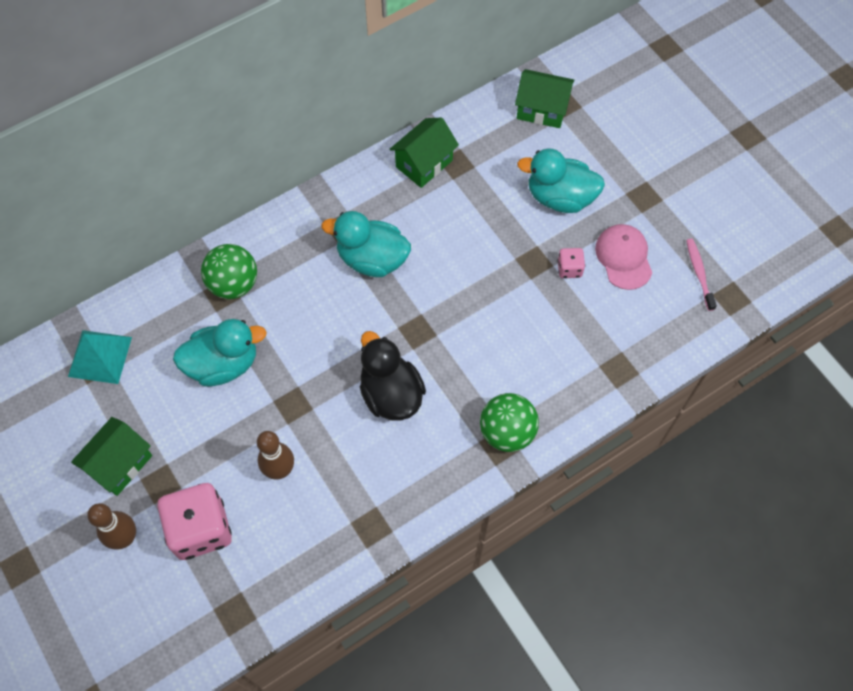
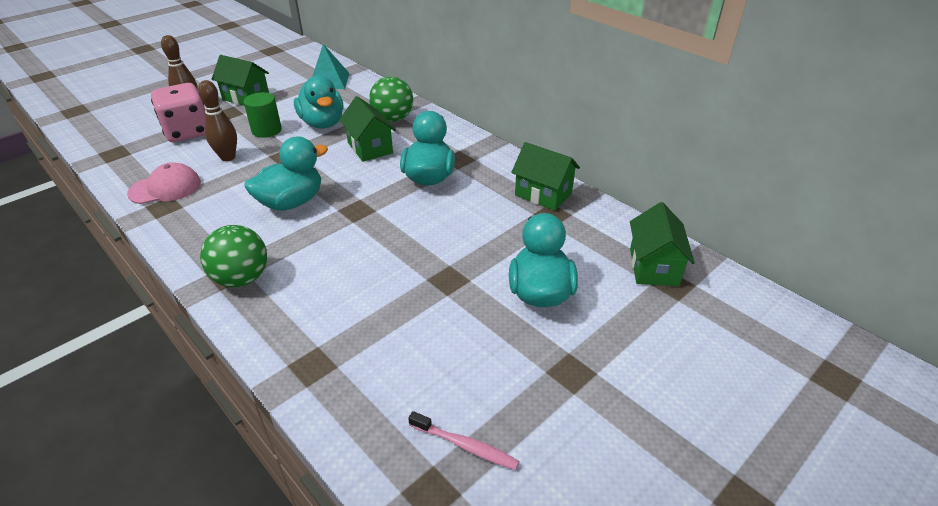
camera: 80 degrees right, 25 degrees down
black duck [360,331,426,421] -> turquoise duck [244,136,328,211]
pink dice [557,248,585,278] -> none
pink cap [595,224,652,290] -> pink cap moved to [127,163,201,204]
pink toothbrush [686,239,717,311] -> pink toothbrush turned 45 degrees clockwise [408,411,519,470]
none -> green cylinder [243,92,282,138]
none -> green house [339,96,396,162]

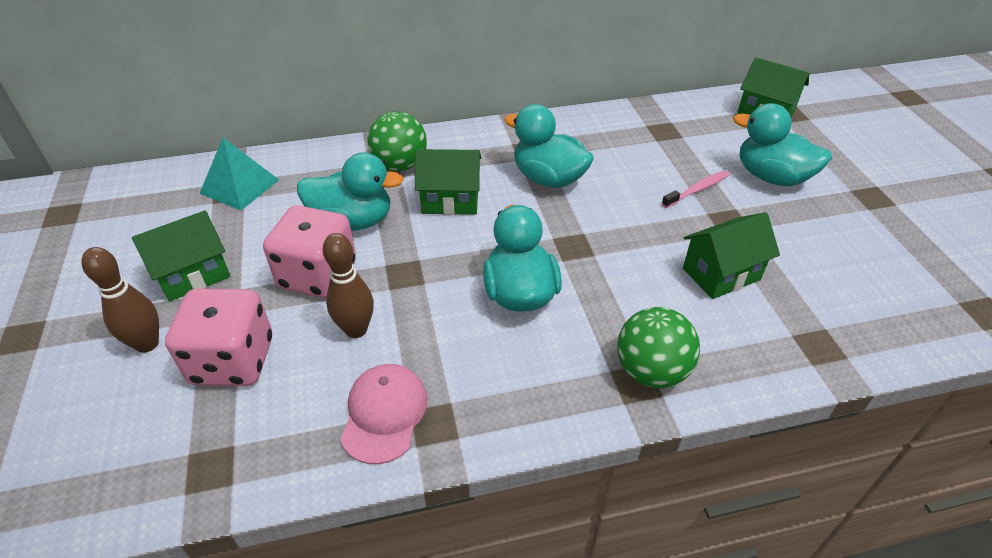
camera: 60 degrees left, 5 degrees up
green cylinder [243,92,282,138] -> pink dice [263,205,356,298]
pink toothbrush [408,411,519,470] -> pink toothbrush moved to [662,170,730,208]
green house [511,142,580,211] -> green house moved to [683,212,780,299]

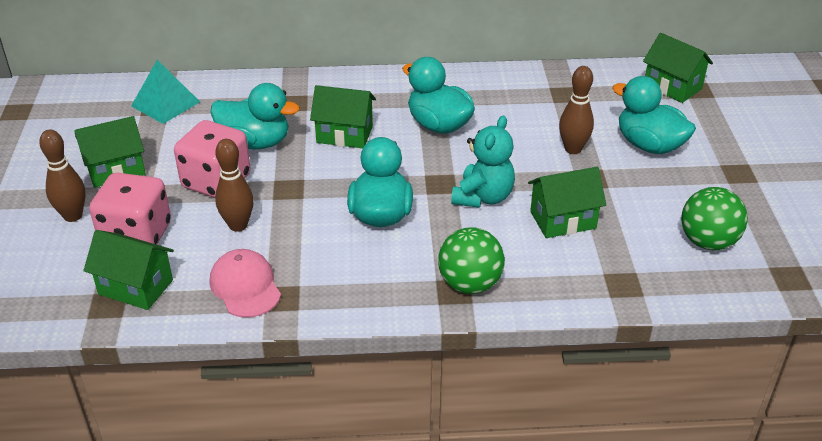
camera: 10 degrees right, 5 degrees down
pink cap [340,364,428,464] -> pink cap turned 45 degrees counterclockwise [210,249,281,318]
green ball [367,111,427,171] -> green ball moved to [681,187,748,250]
pink toothbrush [662,170,730,208] -> brown bowling pin [559,66,594,154]
none -> green house [83,230,174,310]
none -> turquoise teddy bear [451,116,515,208]

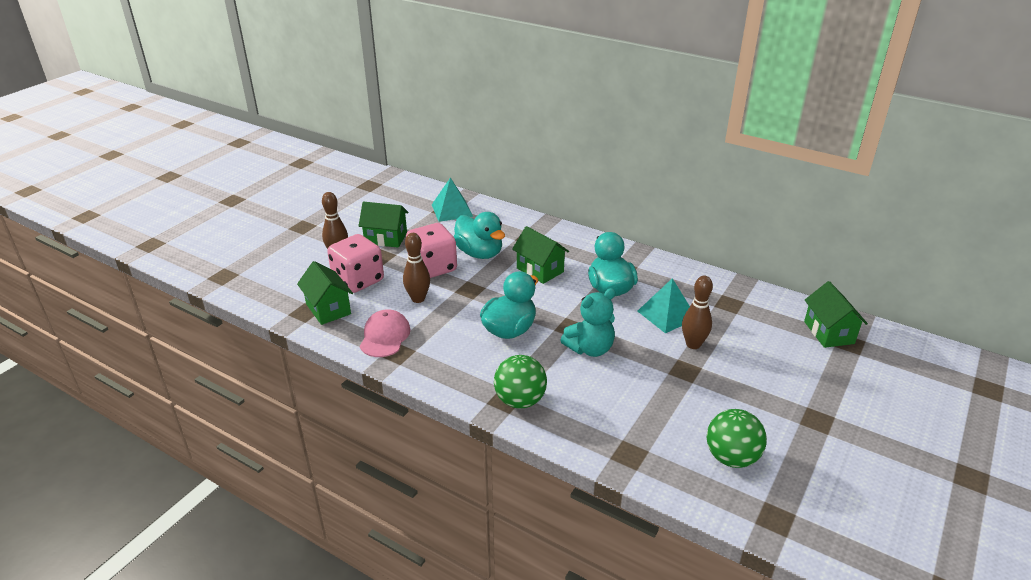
camera: 35 degrees right, 5 degrees down
green house [528,167,606,238] -> none
turquoise duck [612,76,696,154] -> none
none -> turquoise pyramid [638,278,690,333]

